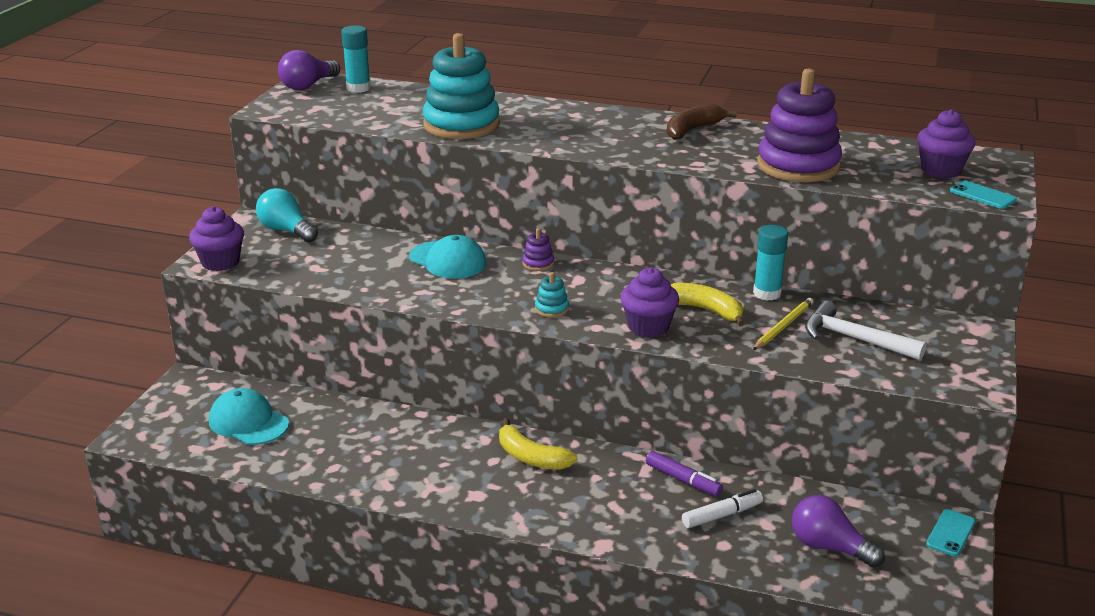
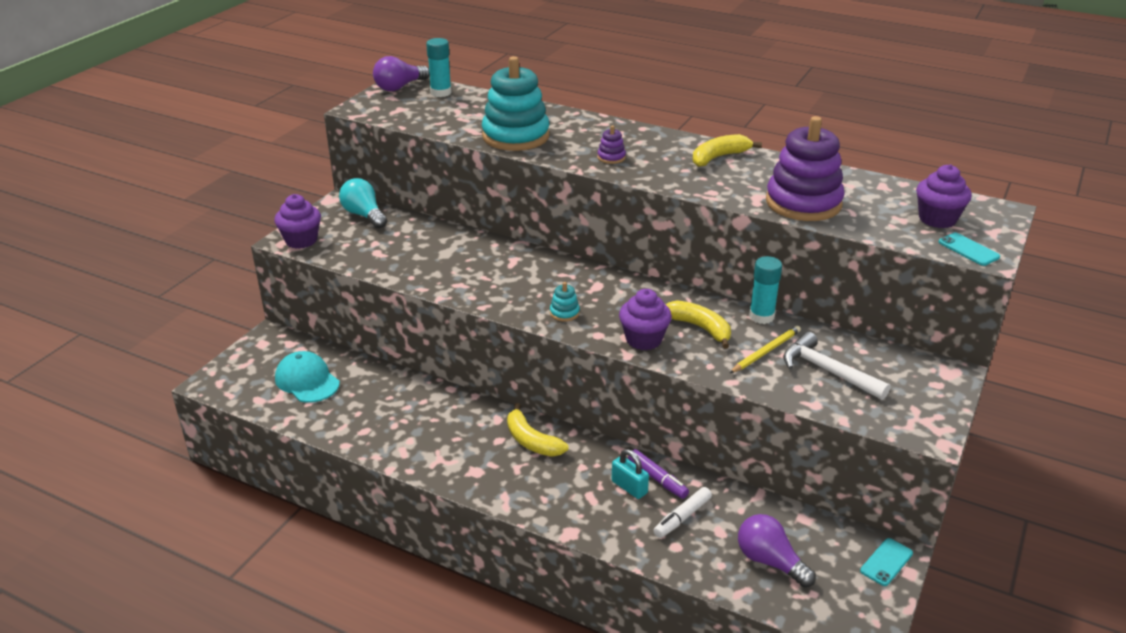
camera: 10 degrees right, 5 degrees up
turquoise cap [409,235,487,279] -> none
purple stacking toy [522,228,554,271] -> purple stacking toy moved to [597,125,626,164]
brown banana [667,104,737,140] -> yellow banana [693,134,762,167]
white marker [682,489,763,528] -> white marker turned 150 degrees clockwise [653,487,712,538]
none -> turquoise padlock [611,449,649,499]

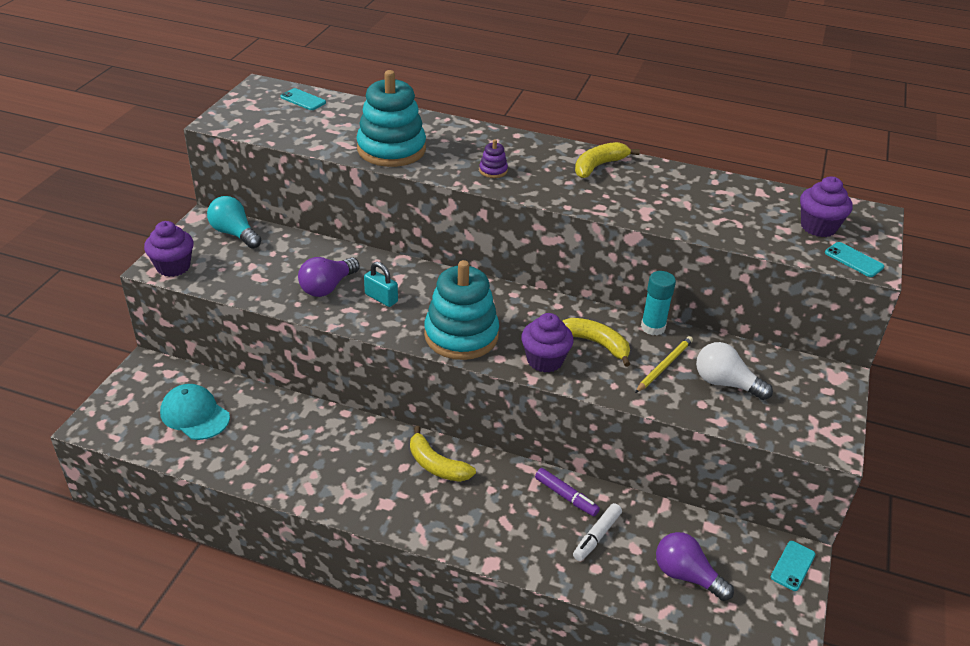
camera: 10 degrees left, 5 degrees up
purple light bulb [373,56,430,91] -> purple light bulb moved to [298,257,360,297]
turquoise glue stick [426,38,452,97] -> turquoise phone [280,88,326,110]
turquoise stacking toy [550,282,580,322] -> turquoise stacking toy [424,260,499,360], size x2.48
turquoise padlock [611,449,649,499] -> turquoise padlock moved to [364,262,398,307]
purple stacking toy [766,116,845,221] -> none
white hammer [783,332,891,400] -> white light bulb [696,342,773,400]

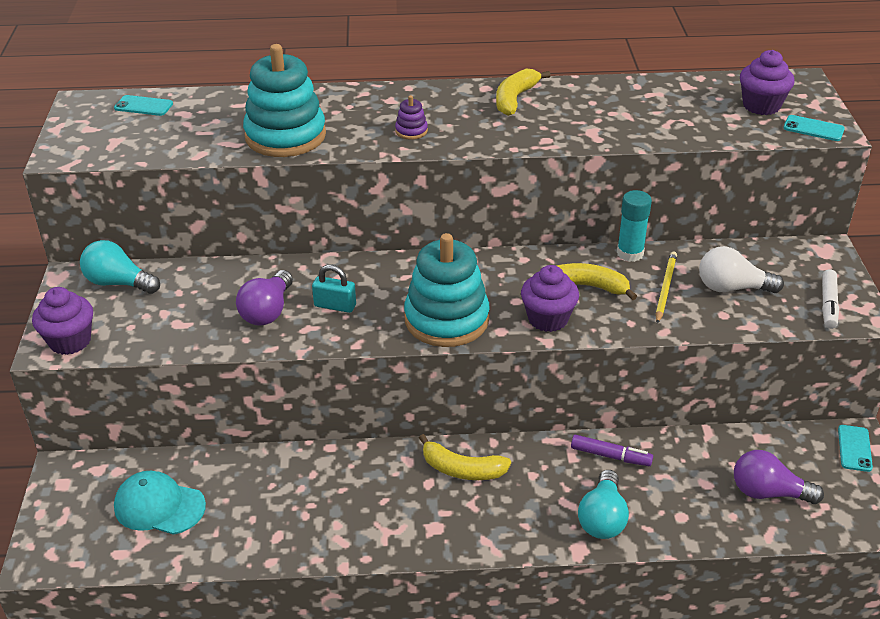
camera: 20 degrees left, 0 degrees up
white marker [573,503,622,561] -> white marker moved to [822,269,839,329]
none -> turquoise light bulb [578,470,629,539]

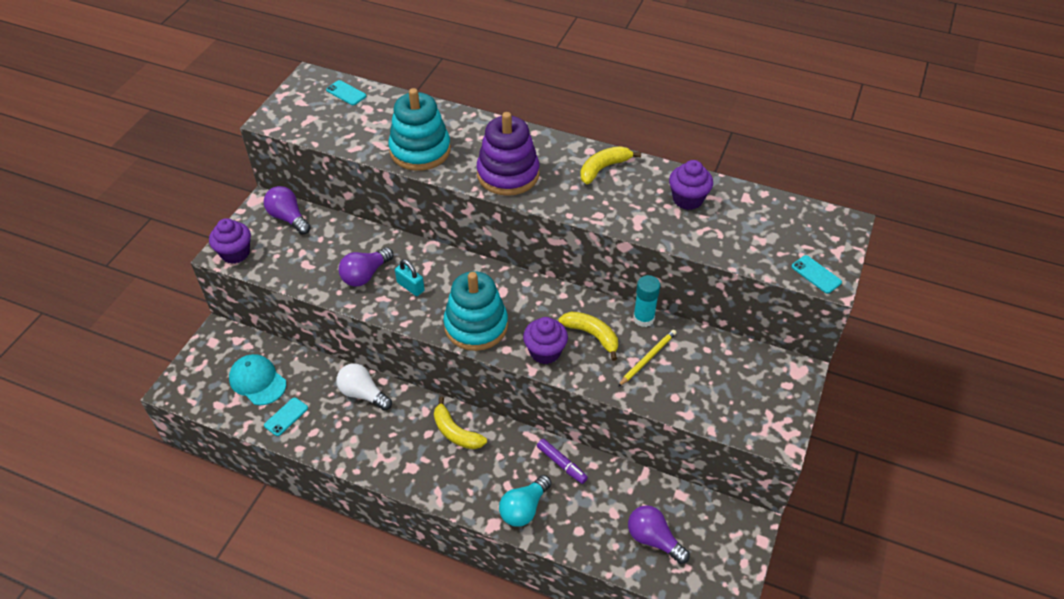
camera: 25 degrees right, 10 degrees up
turquoise light bulb [80,240,160,294] -> purple light bulb [264,186,311,235]
purple stacking toy [395,95,428,140] -> purple stacking toy [476,112,540,196], size x2.48
white light bulb [699,246,784,293] -> white light bulb moved to [336,363,392,411]
purple cupcake [740,50,795,115] -> purple cupcake moved to [669,160,713,210]
white marker [822,269,839,329] -> none
turquoise phone [838,425,873,472] -> turquoise phone moved to [264,397,308,436]

